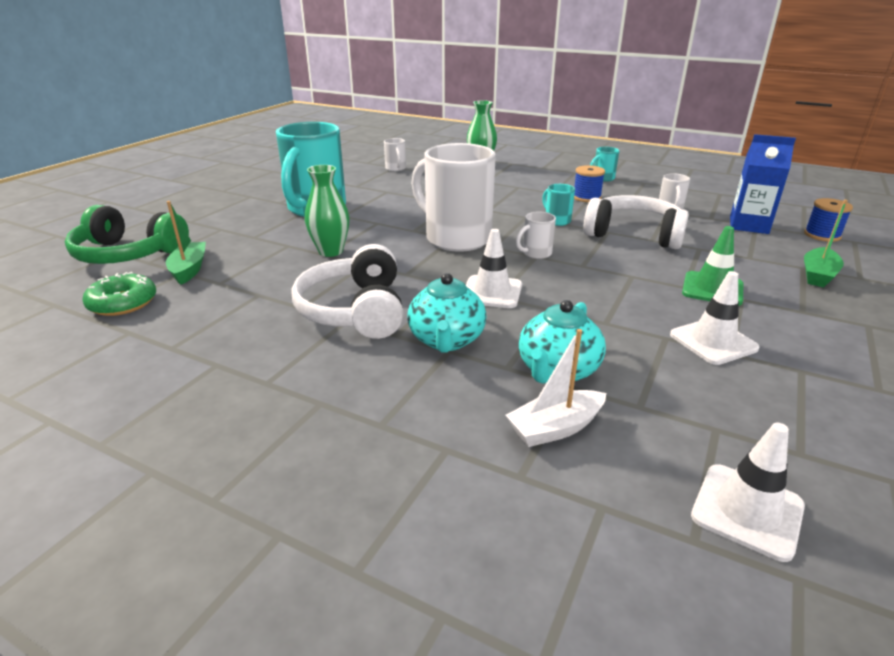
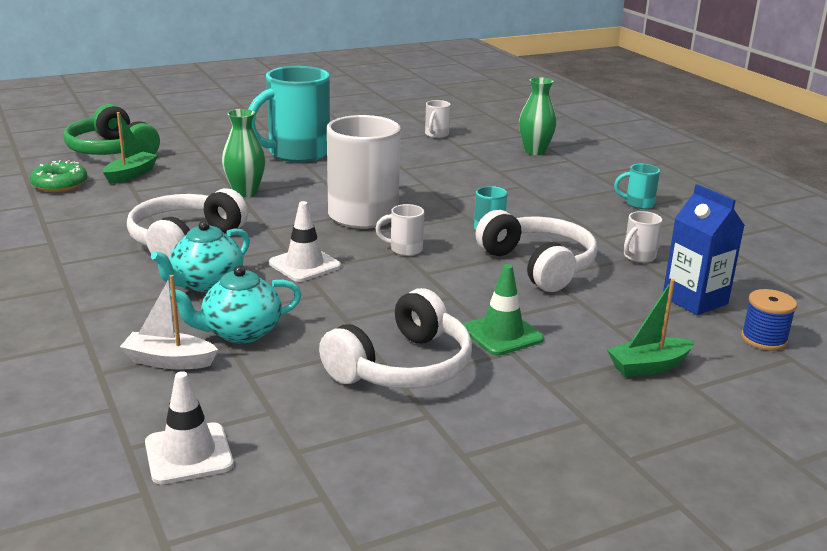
camera: 35 degrees right, 5 degrees down
blue spool [574,165,605,202] -> none
white traffic cone [670,271,760,365] -> white headphones [319,288,472,389]

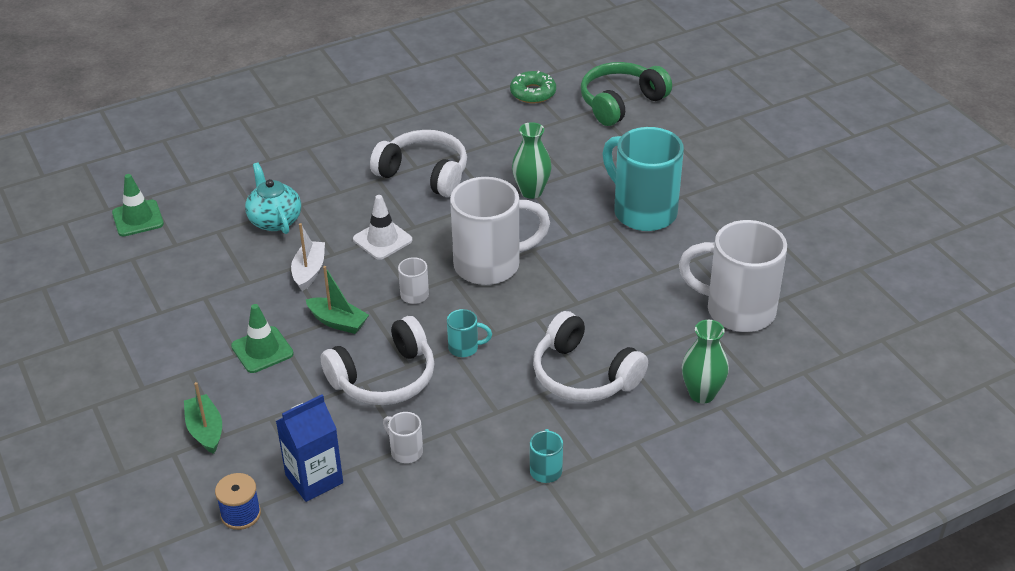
camera: 90 degrees right, 15 degrees up
green boat [103,112,158,184] -> green boat moved to [306,266,369,334]
white boat [120,275,218,369] -> white boat moved to [291,223,325,291]
white traffic cone [145,371,233,484] -> green traffic cone [112,174,164,237]
turquoise teapot [151,221,250,292] -> none
white headphones [319,288,472,389] -> white headphones moved to [533,311,648,402]
white mug [425,100,451,138] -> white mug [679,220,787,332], size x2.35

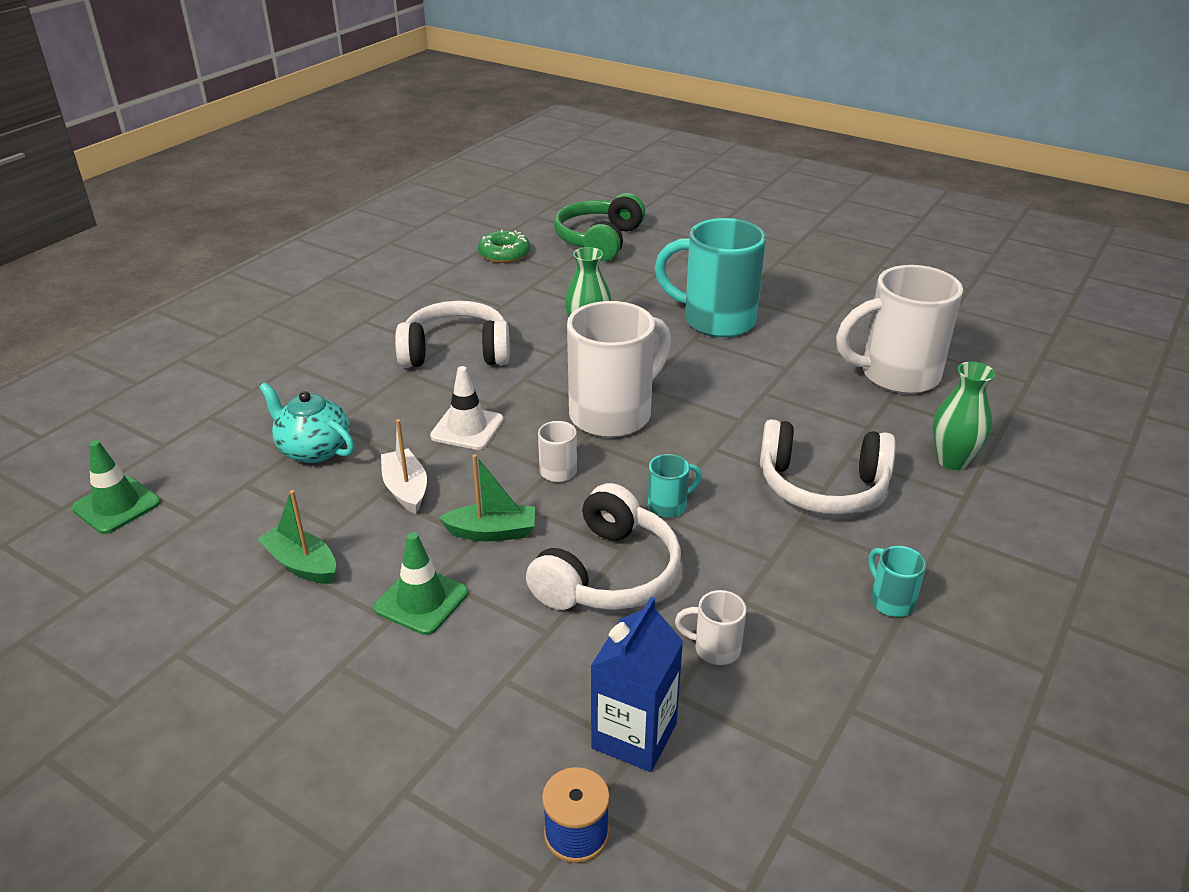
camera: 30 degrees left, 5 degrees down
green boat [184,382,222,454] -> green boat moved to [258,490,336,584]

